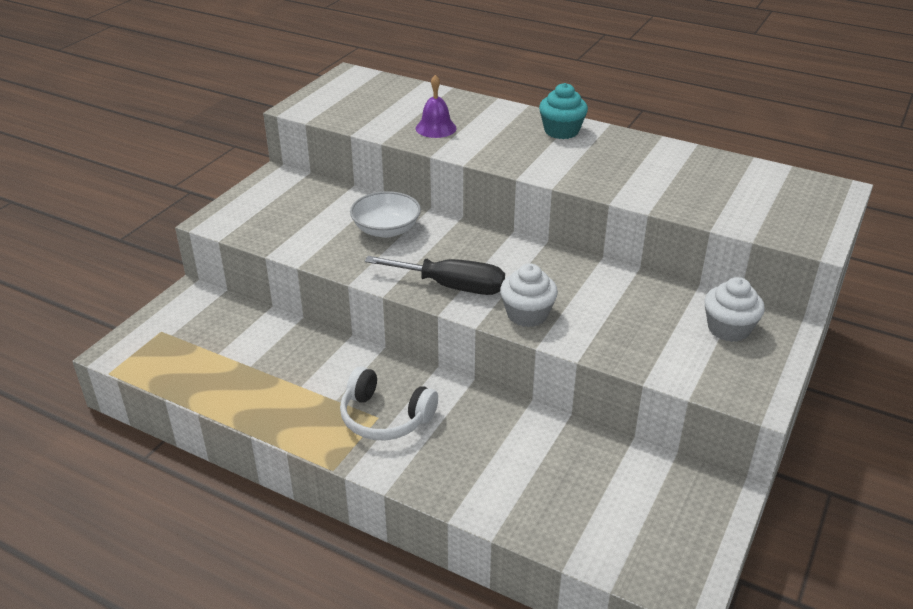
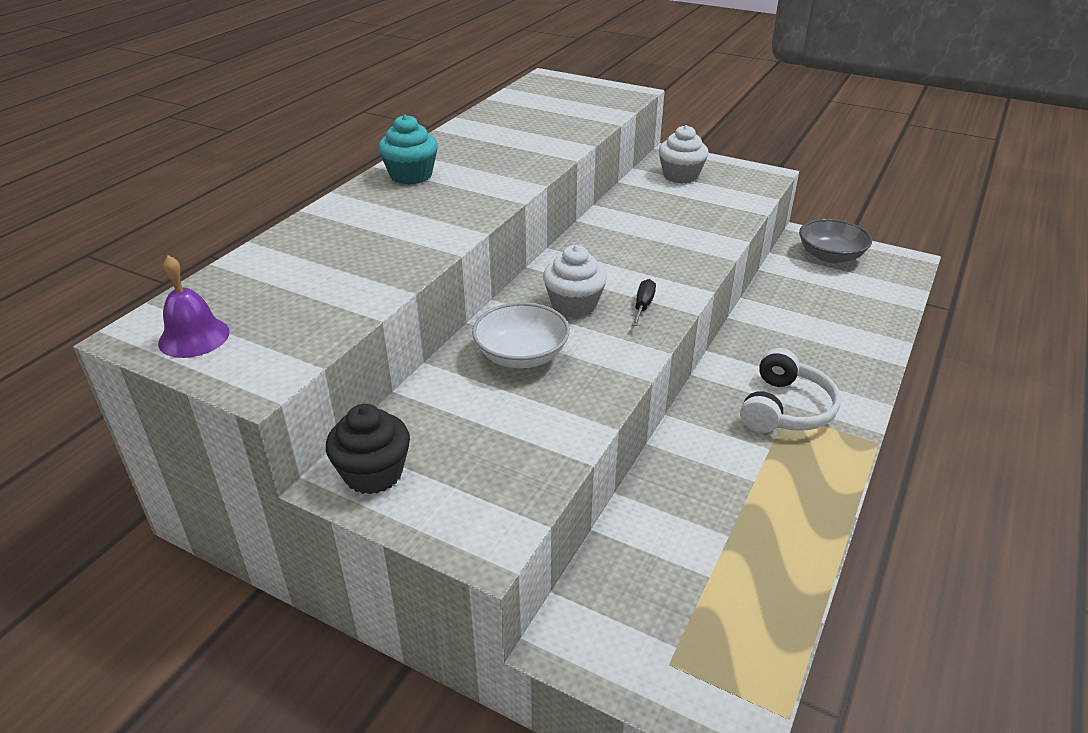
camera: 90 degrees left, 0 degrees up
black screwdriver [365,256,505,295] -> black screwdriver [632,279,656,326], size x0.47
purple bell [416,75,456,138] -> purple bell moved to [158,255,230,358]
white cupcake [500,263,558,327] -> white cupcake moved to [543,245,607,317]
none -> black cupcake [326,404,410,494]
none -> grey bowl [799,219,872,263]

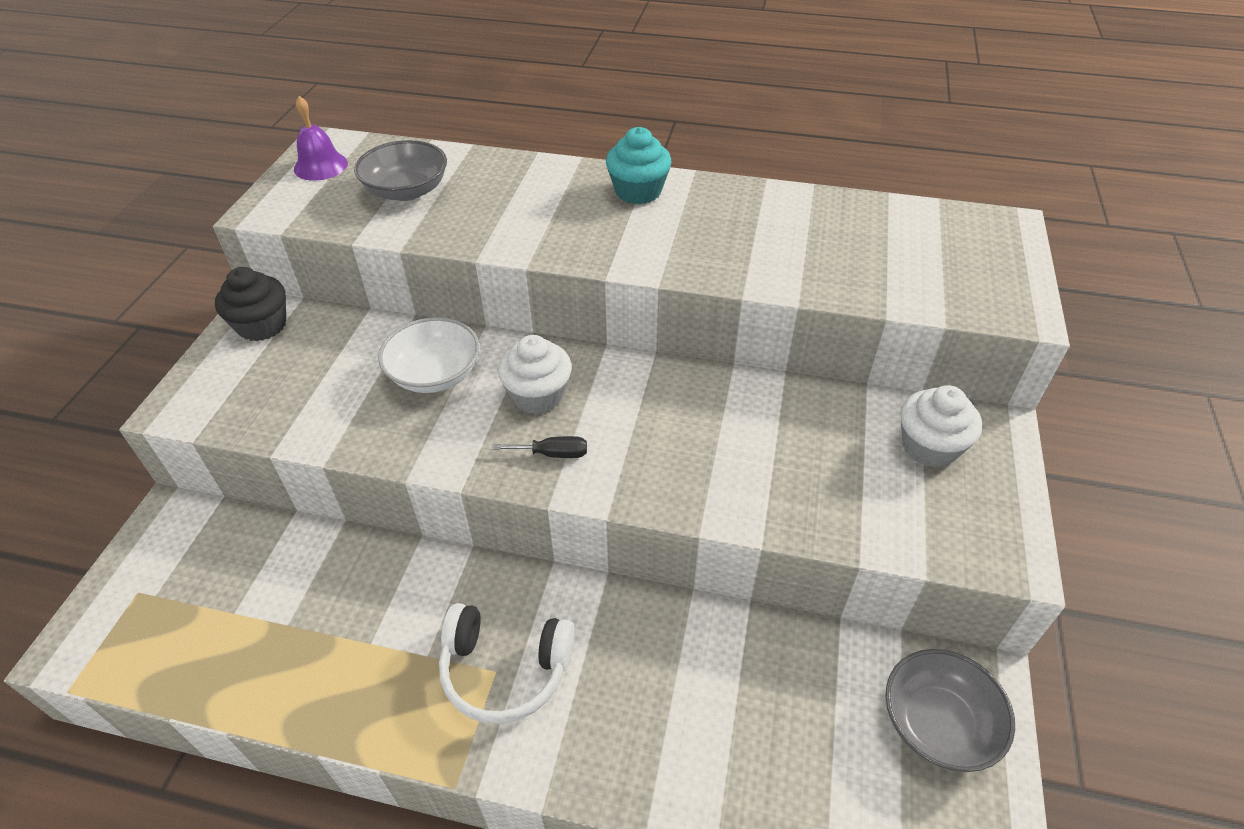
camera: 75 degrees right, 10 degrees up
none -> grey bowl [354,140,447,201]

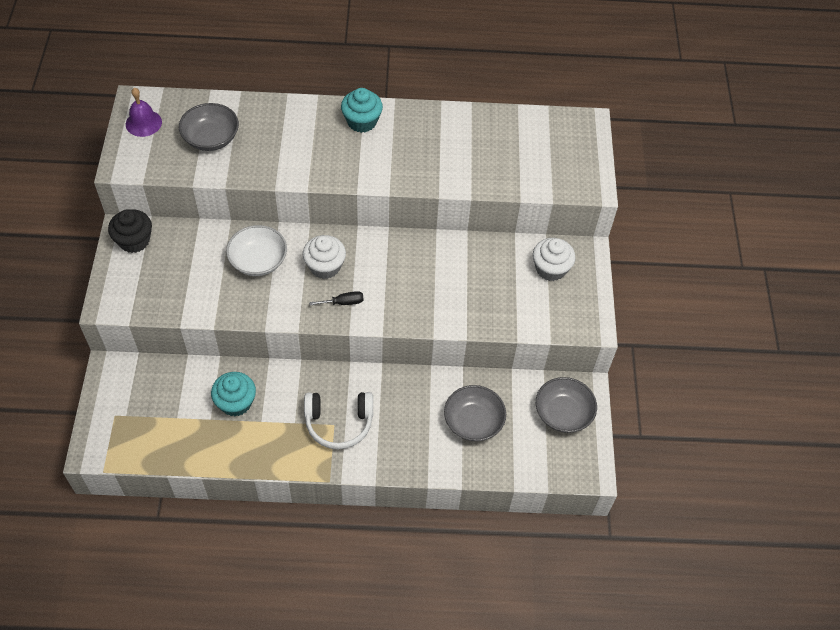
camera: 15 degrees left, 10 degrees up
none -> turquoise cupcake [211,372,256,416]
none -> grey bowl [444,385,506,441]

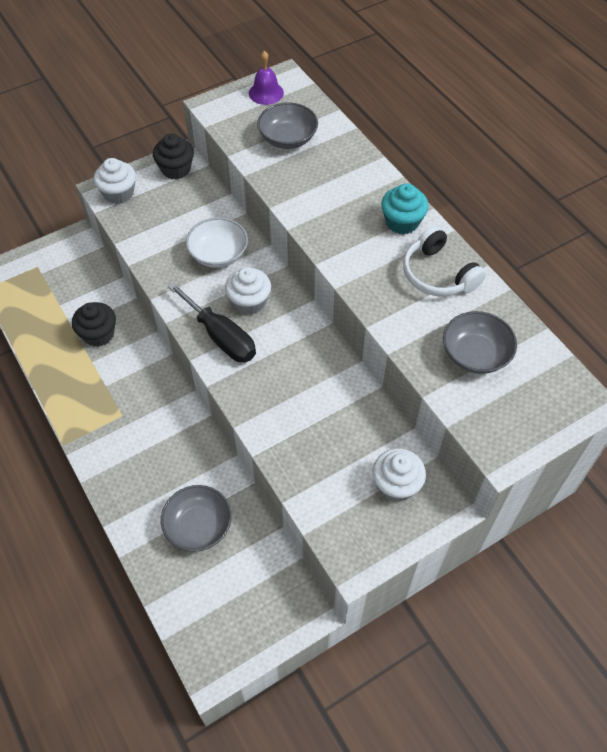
camera: 60 degrees right, 0 degrees up
turquoise cupcake [211,372,256,416] -> black cupcake [72,302,116,347]
white headphones [304,392,373,449] -> white headphones moved to [403,225,486,296]
black screwdriver [309,291,364,306] -> black screwdriver [168,282,256,362], size x2.13
grey bowl [536,377,597,433] -> grey bowl moved to [443,311,517,374]
none -> white cupcake [94,158,136,204]

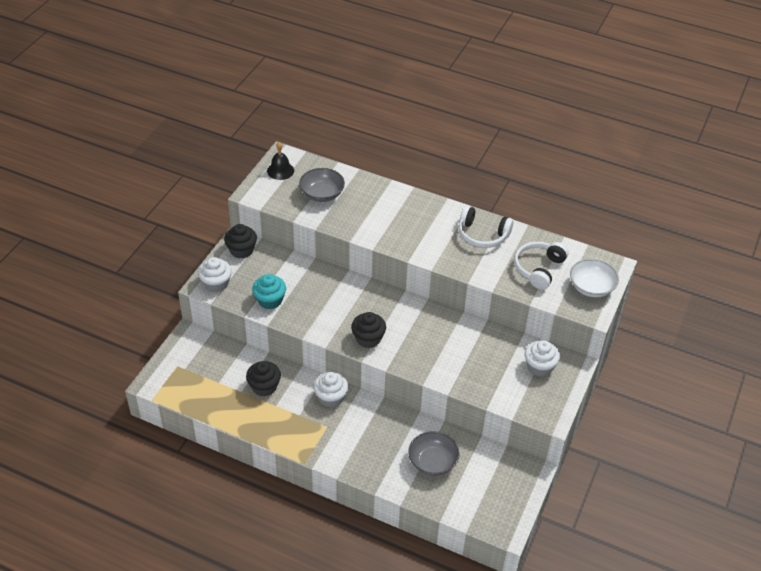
camera: 35 degrees left, 10 degrees down
black screwdriver [168,282,256,362] -> black cupcake [351,312,386,348]
white bowl [186,218,248,268] -> white bowl moved to [570,259,619,297]
white cupcake [225,267,271,315] -> white cupcake moved to [314,372,348,408]
purple bell [249,51,284,105] -> black bell [267,142,294,180]
turquoise cupcake [381,183,429,234] -> turquoise cupcake moved to [252,274,286,309]
grey bowl [443,311,517,374] -> white headphones [514,242,569,290]

